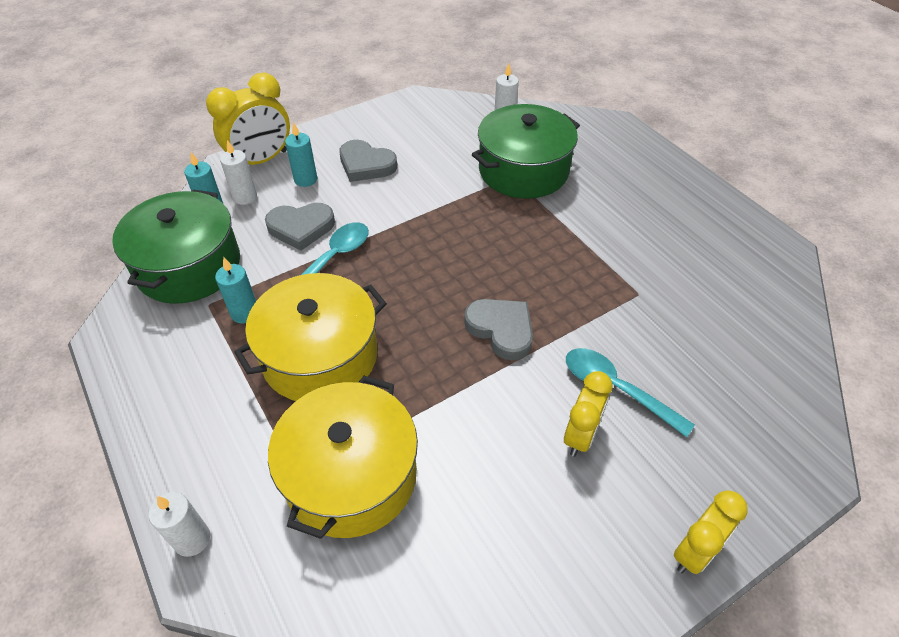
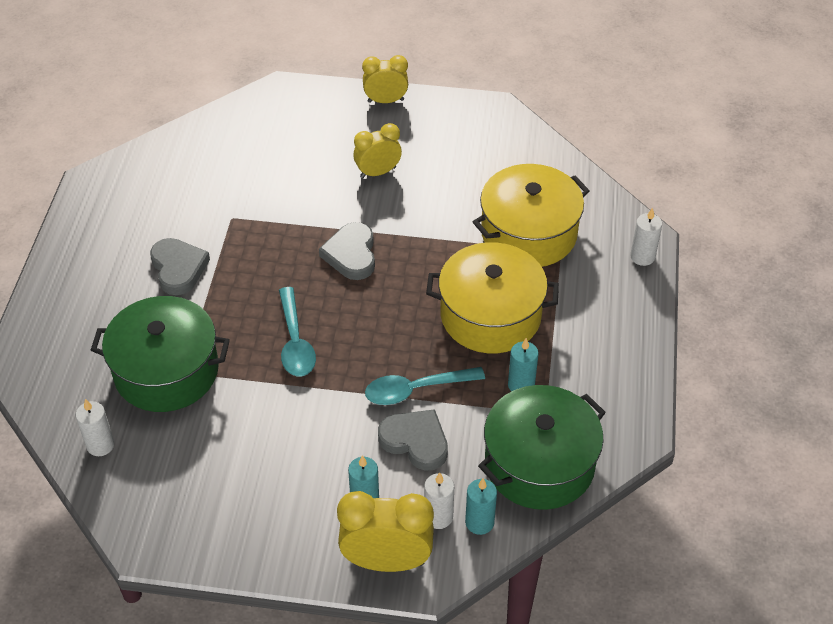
camera: 140 degrees left, 0 degrees up
grey heart [339,140,397,182] -> grey heart moved to [150,238,210,295]
turquoise spoon [566,348,695,437] -> turquoise spoon moved to [279,287,316,376]

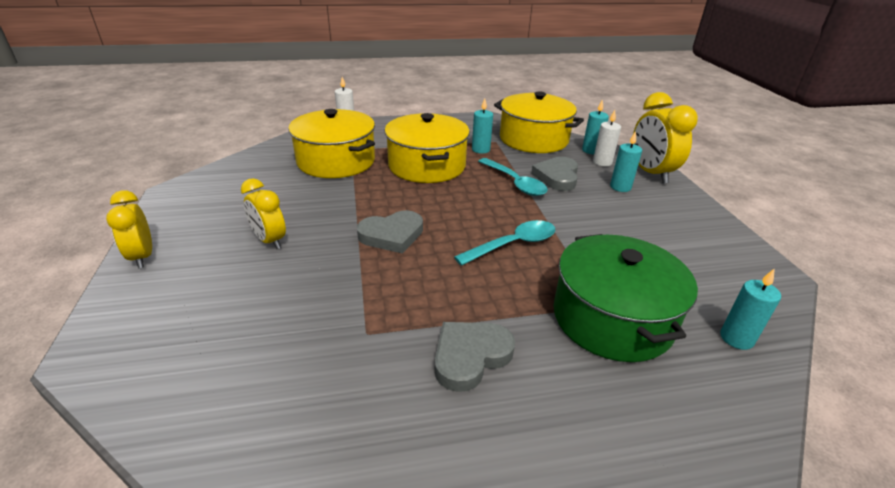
camera: 110 degrees left, 15 degrees down
white candle [76,399,114,456] -> turquoise candle [720,268,781,350]
green pot [478,385,606,510] -> yellow pot [494,92,584,153]

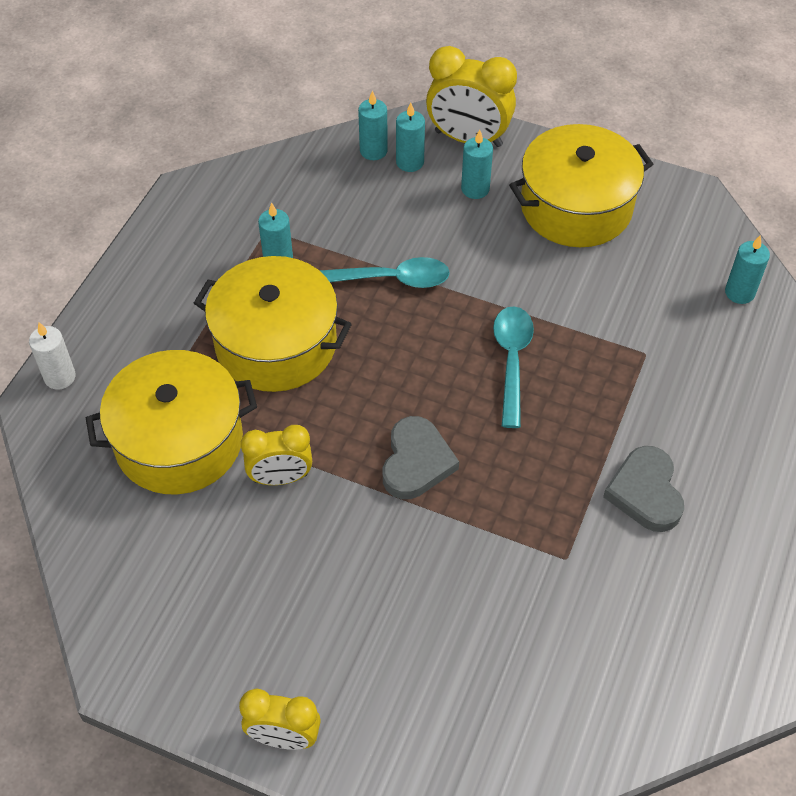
camera: 55 degrees left, 20 degrees up
yellow clock [241,178,286,249] -> yellow clock moved to [241,425,312,485]
yellow pot [494,92,584,153] -> yellow pot moved to [509,124,653,247]
grey heart [531,157,578,191] -> none
green pot [553,234,698,362] -> none
white candle [593,110,621,166] -> turquoise candle [396,103,425,172]

